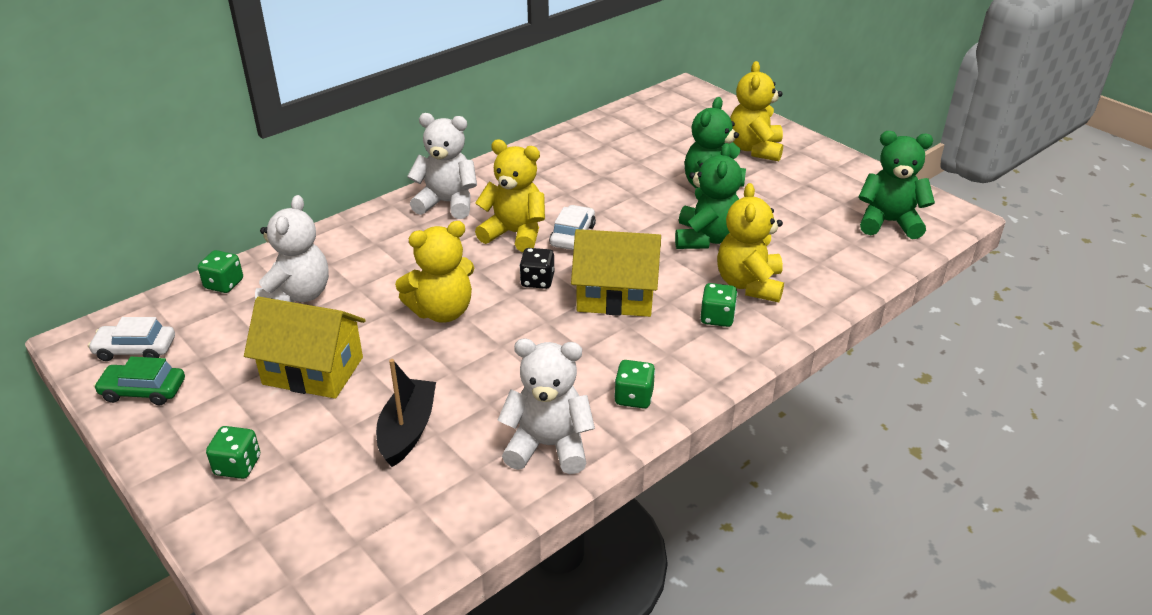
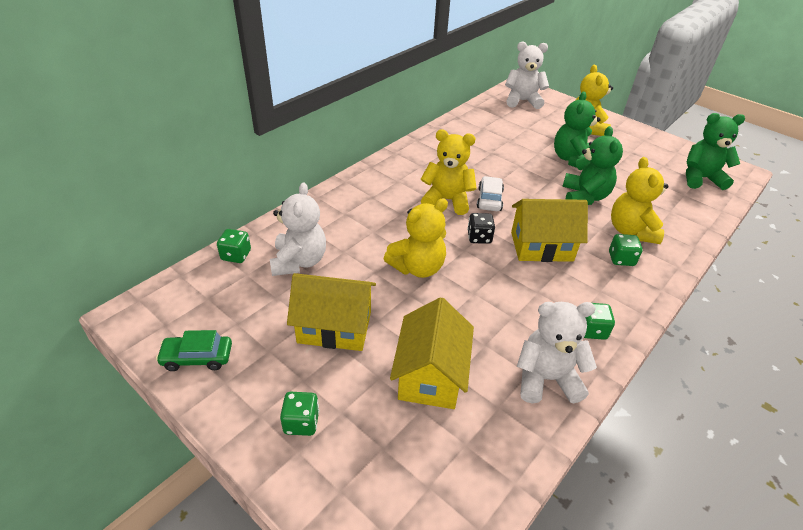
camera: 10 degrees left, 5 degrees up
white car [88,317,175,361] -> none
black boat [376,359,436,467] -> yellow house [390,297,474,409]
white teddy bear [407,113,477,219] -> white teddy bear moved to [505,42,549,109]

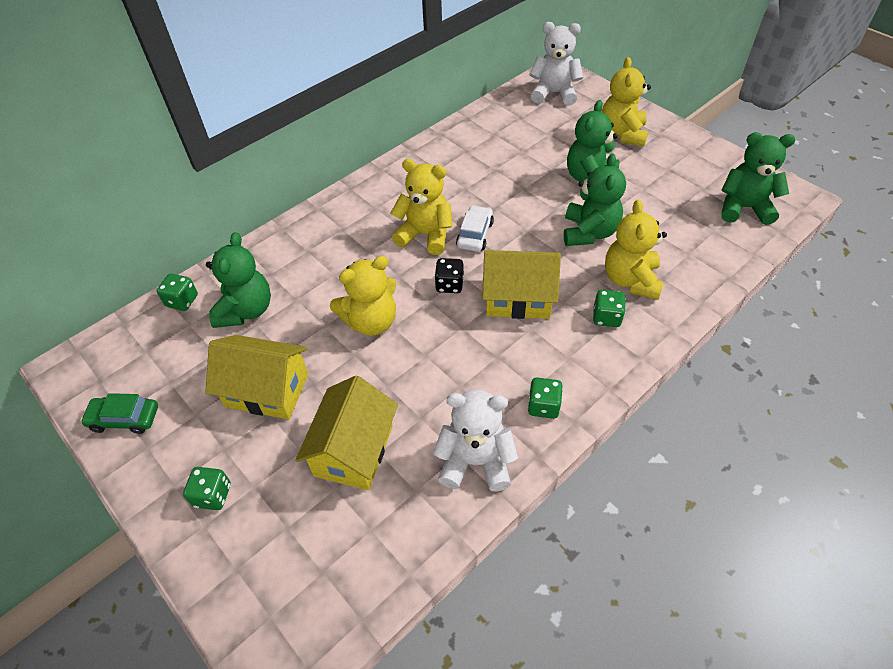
camera: 10 degrees right, 10 degrees up
white teddy bear [270,182,326,276] -> green teddy bear [206,232,271,328]

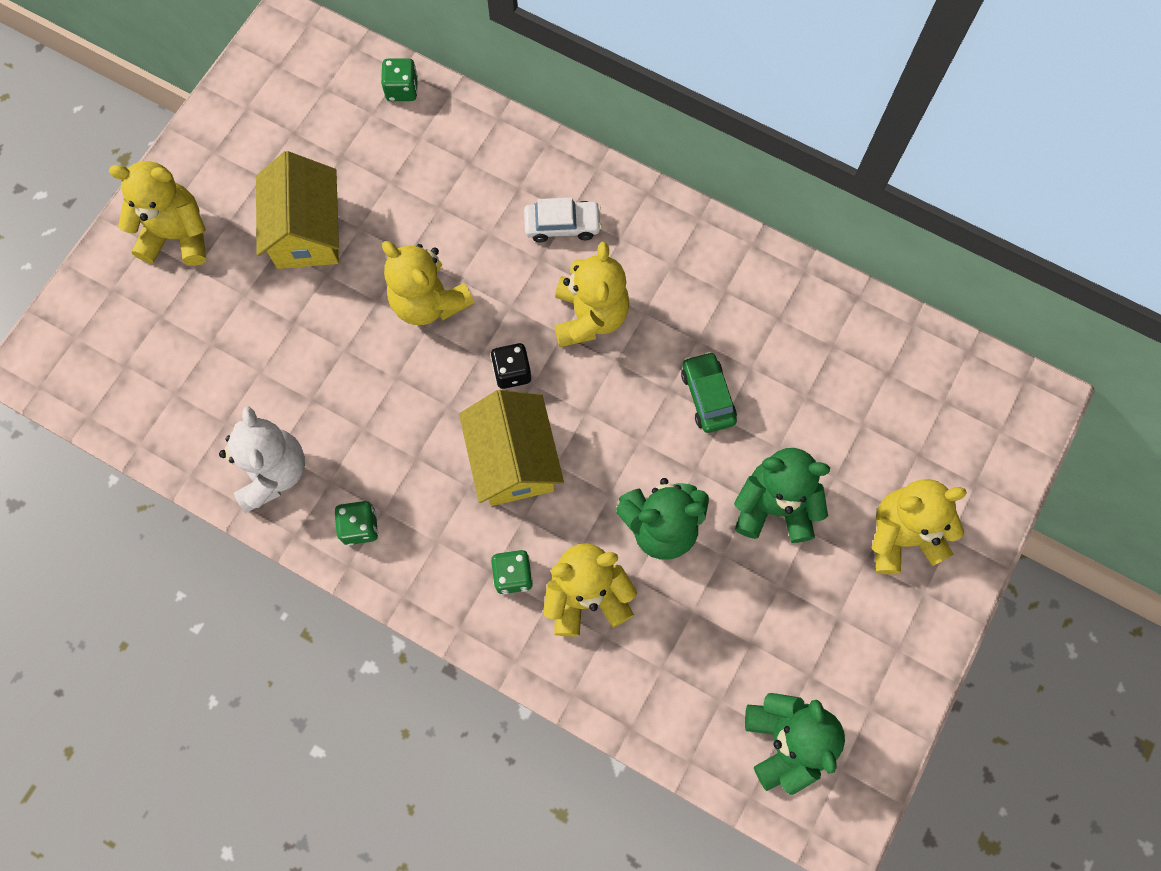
camera: 70 degrees right, 20 degrees up
green car [80,393,158,434] -> green car moved to [681,352,737,433]
green dice [183,467,231,510] -> yellow teddy bear [109,161,206,266]
green teddy bear [206,232,271,328] -> none
yellow house [295,376,398,490] -> none
white car [456,205,494,252] -> white car moved to [524,198,602,242]
white teddy bear [529,22,583,106] -> none

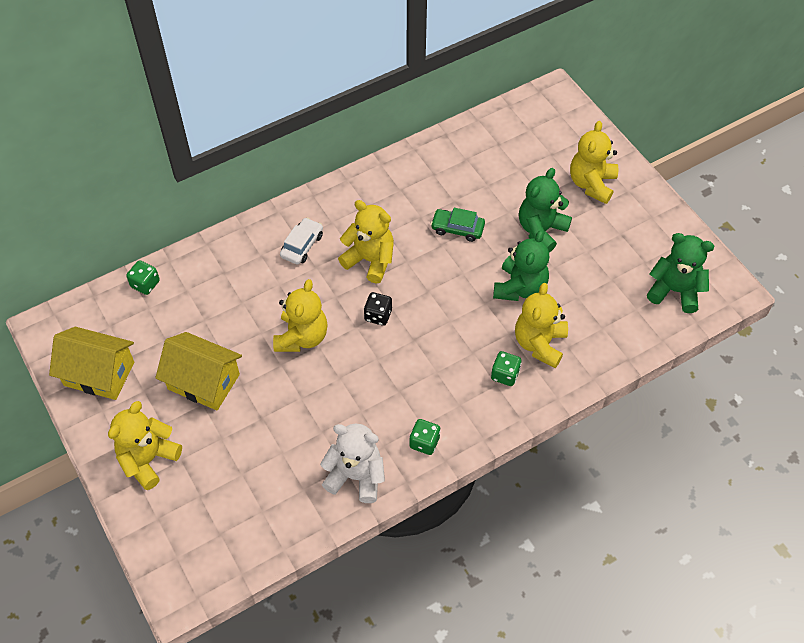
camera: 60 degrees left, 15 degrees down
yellow teddy bear [382,241,475,325] -> yellow teddy bear turned 60 degrees counterclockwise [273,279,328,352]
yellow house [459,390,564,506] -> yellow house moved to [49,327,134,400]

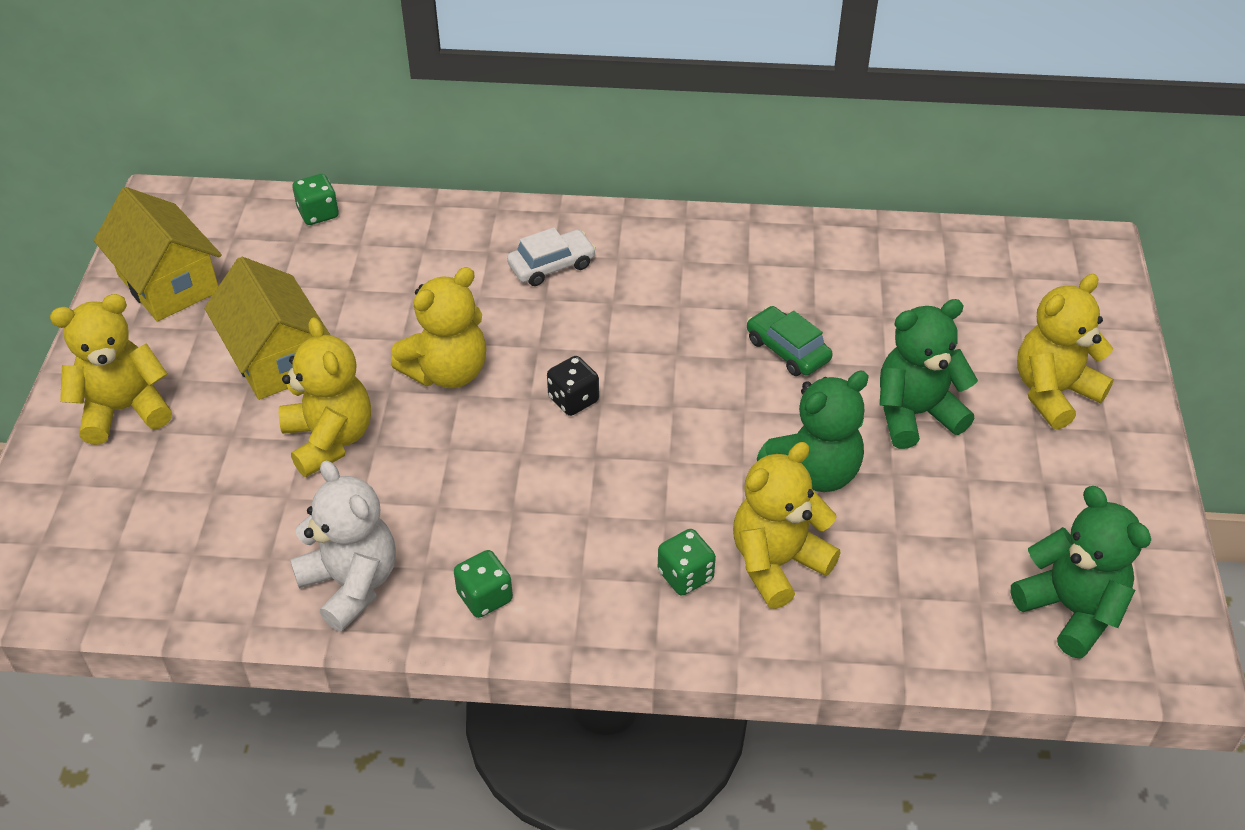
camera: 35 degrees right, 10 degrees down
yellow teddy bear [338,200,394,284] -> yellow teddy bear moved to [279,317,371,477]

